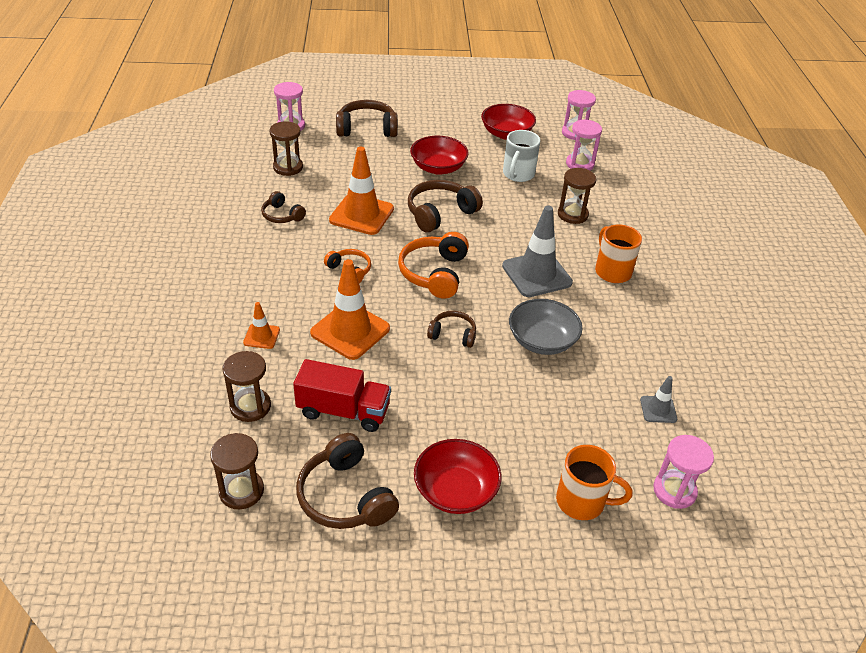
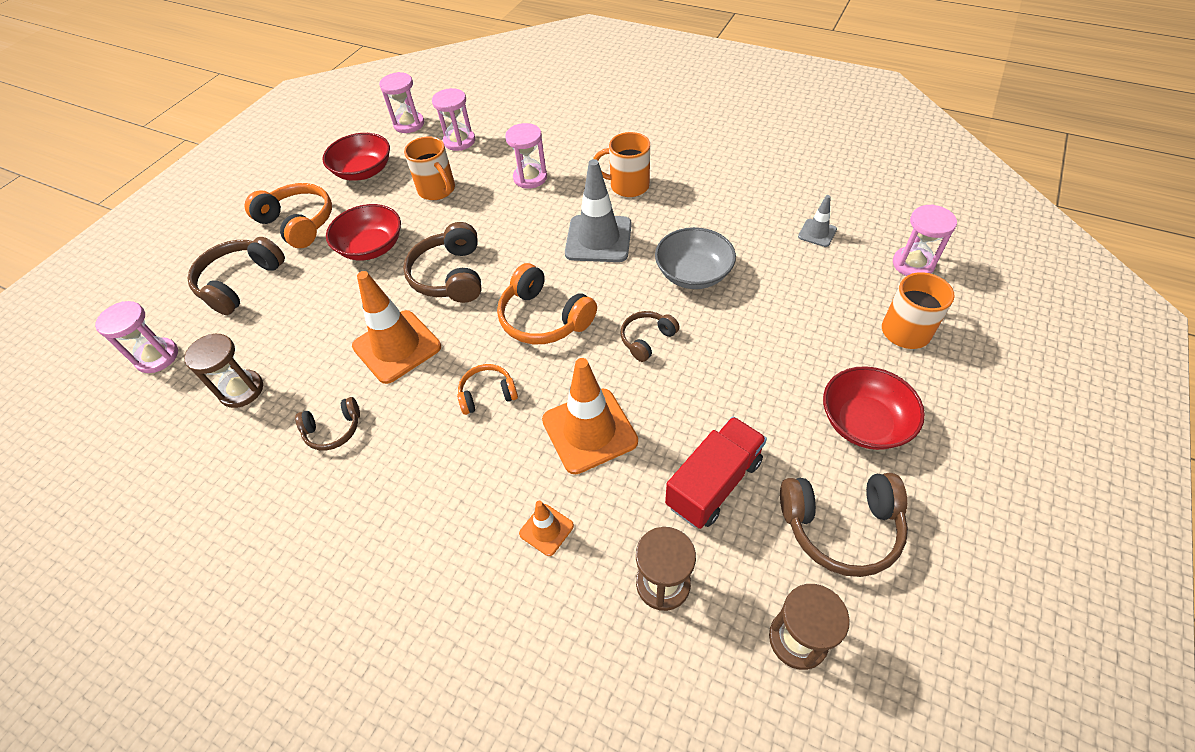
camera: 55 degrees left, 10 degrees up
white mug [503,130,540,182] -> orange mug [404,136,455,200]
brown hourglass [558,168,596,224] -> pink hourglass [505,123,547,189]
none -> orange headphones [244,183,332,248]

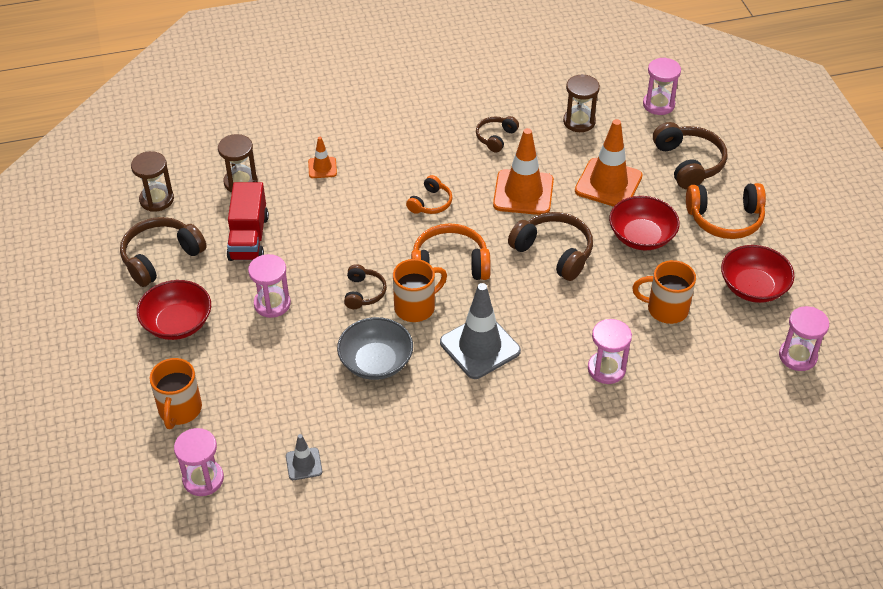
camera: 135 degrees right, 5 degrees down
pink hourglass [432,88,475,151] -> pink hourglass moved to [248,254,291,318]
orange traffic cone [542,358,638,474] -> orange traffic cone moved to [575,119,643,207]
orange mug [593,132,650,197] -> orange mug moved to [393,259,447,322]

